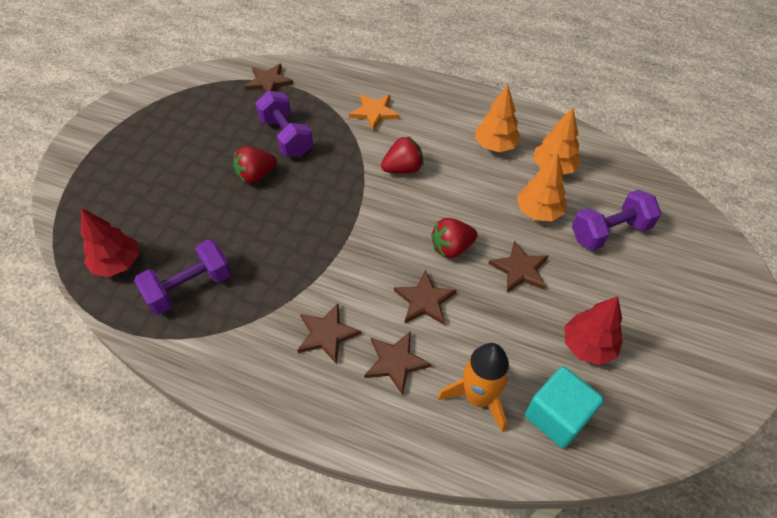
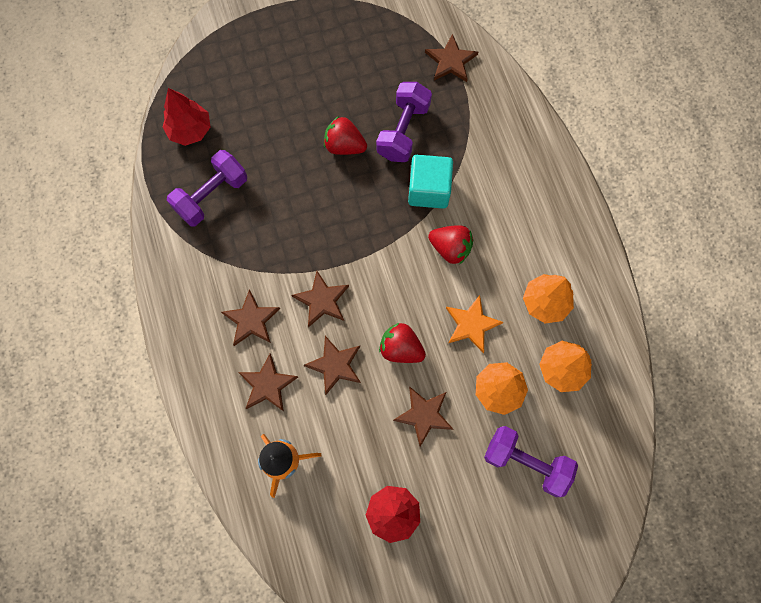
camera: 50 degrees right, 20 degrees up
purple dumbbell [134,239,232,315] -> purple dumbbell turned 60 degrees counterclockwise [167,150,247,226]
orange star [349,94,399,131] -> orange star moved to [446,295,503,353]
turquoise cube [525,367,604,448] -> turquoise cube moved to [408,155,453,209]
none -> brown star [292,271,349,327]

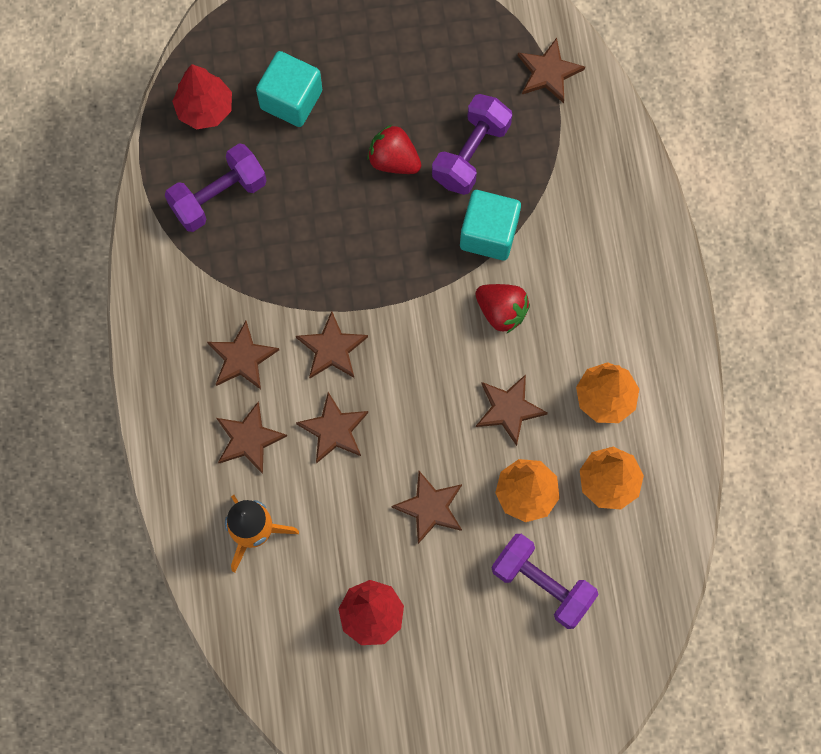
camera: 10 degrees right, 0 degrees up
red strawberry [379,323,426,363] -> none
orange star [446,295,503,353] -> brown star [476,374,548,446]
none -> turquoise cube [256,51,322,127]

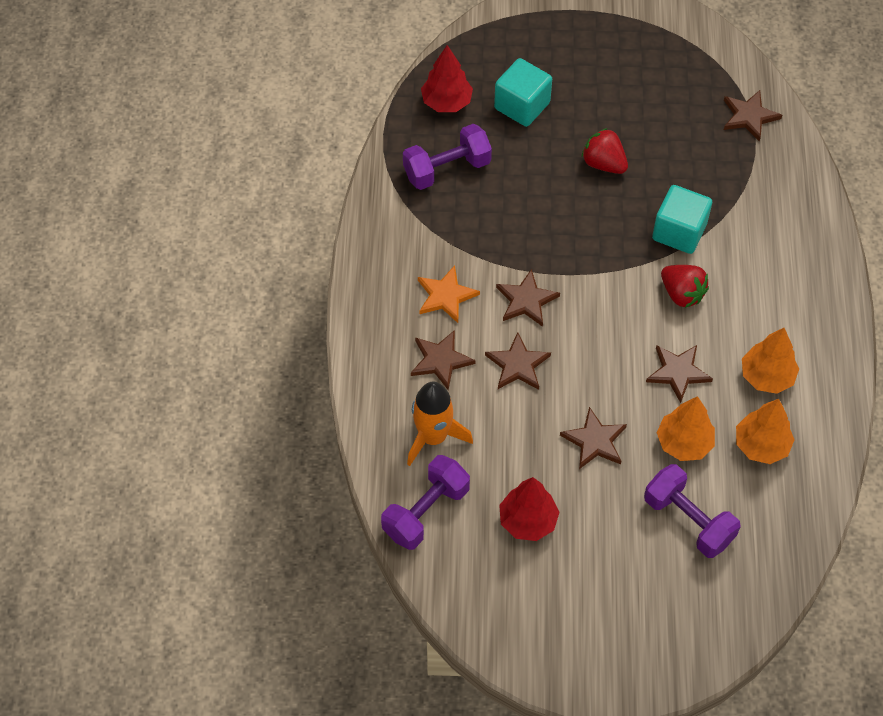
camera: 10 degrees right, 15 degrees down
brown star [207,321,279,389] -> orange star [418,265,480,323]
purple dumbbell [432,94,512,195] -> purple dumbbell moved to [381,455,470,550]

